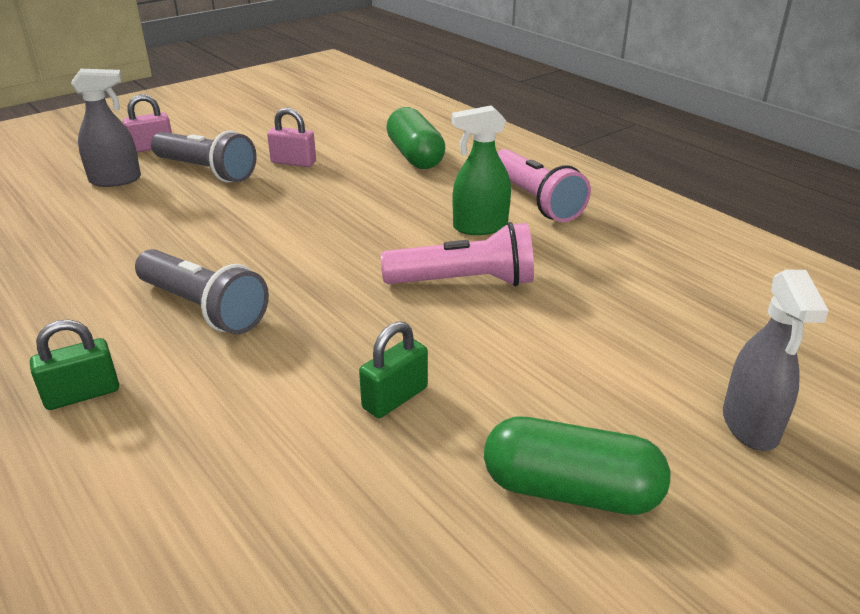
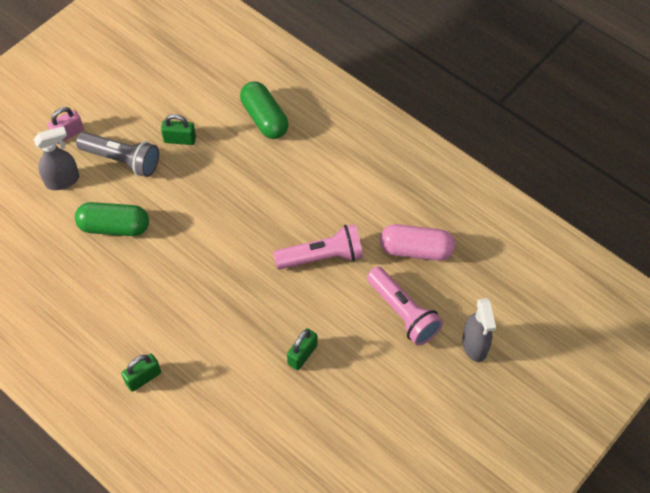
camera: 10 degrees left, 25 degrees up
grey flashlight [135,249,269,335] -> none
pink padlock [267,108,316,167] -> green padlock [161,114,196,145]
green spray bottle [452,105,511,235] -> none
green capsule [484,417,670,515] -> green capsule moved to [75,202,149,236]
pink flashlight [497,149,591,222] -> pink flashlight moved to [367,267,443,346]
none -> pink capsule [380,224,455,261]

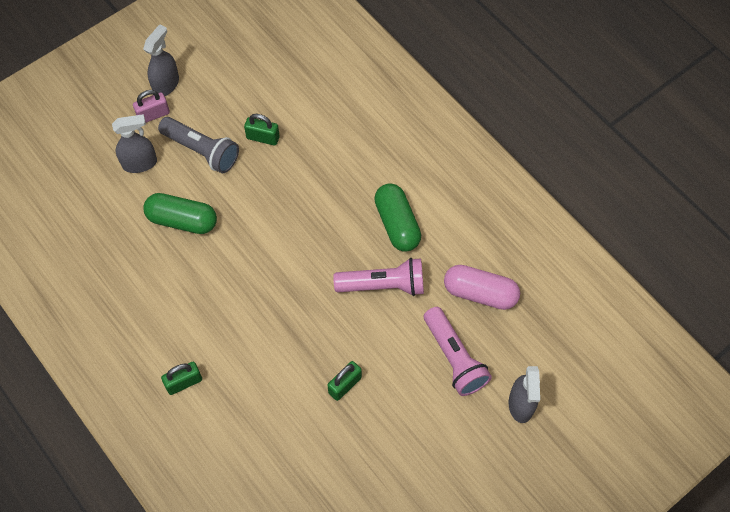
camera: 10 degrees right, 5 degrees up
green capsule [240,81,288,139] -> green capsule moved to [374,183,421,252]
none -> grey spray bottle [143,24,179,96]

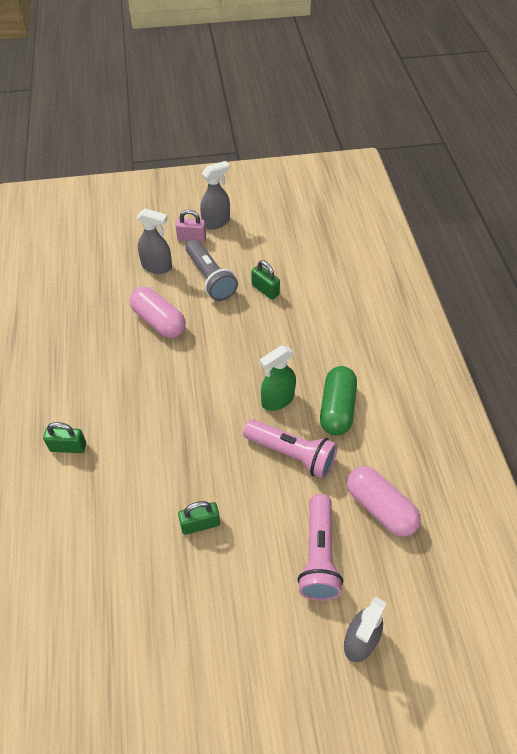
camera: 30 degrees right, 10 degrees down
green capsule [143,193,217,234] -> pink capsule [130,287,186,338]
none -> green spray bottle [260,345,296,411]

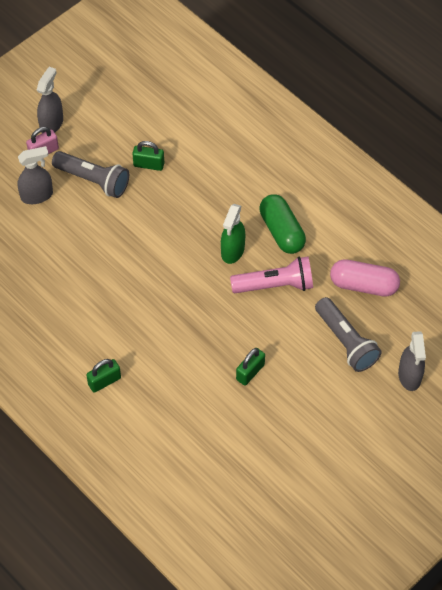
camera: 35 degrees left, 5 degrees up
pink capsule [130,287,186,338] -> none
pink flashlight [297,494,343,601] -> grey flashlight [315,297,382,372]

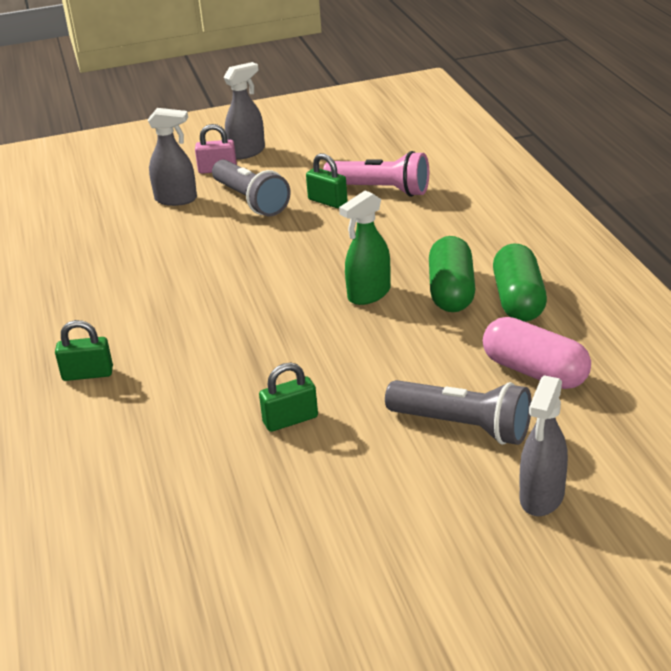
camera: 30 degrees right, 25 degrees down
pink flashlight [230,257,313,293] -> pink flashlight moved to [323,151,429,197]
grey flashlight [315,297,382,372] -> grey flashlight turned 60 degrees counterclockwise [385,380,532,445]
none -> green capsule [493,243,547,322]

